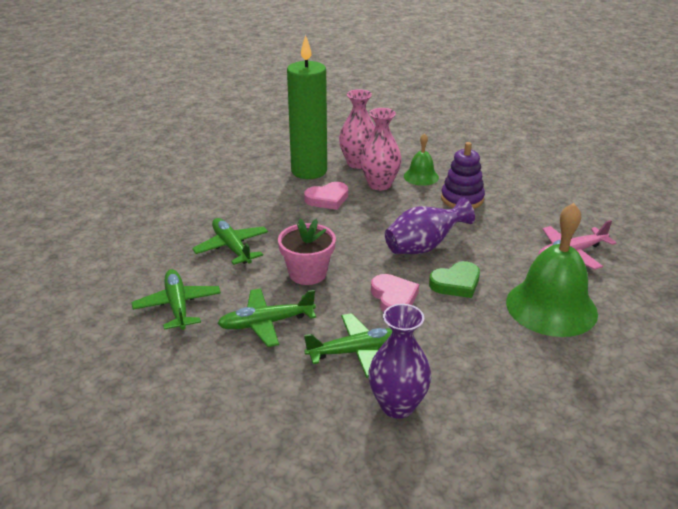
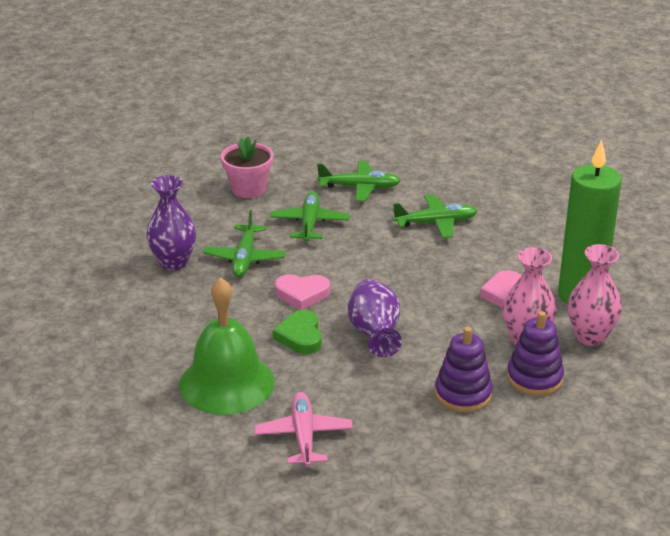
camera: 110 degrees right, 0 degrees up
pink flower pot [278,219,336,285] -> pink flower pot moved to [221,136,273,198]
green bell [404,133,439,186] -> purple stacking toy [507,311,564,396]

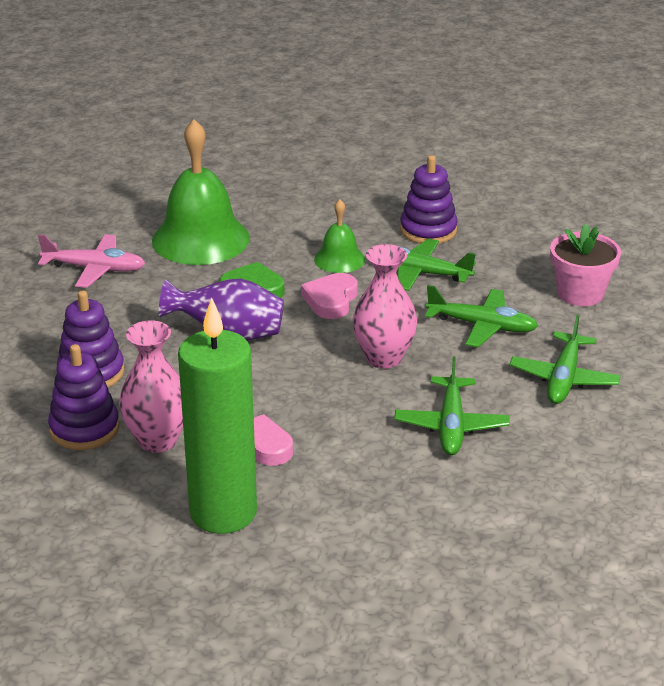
camera: 105 degrees right, 0 degrees up
purple vase [146,175,196,271] -> purple stacking toy [400,155,458,244]
pink vase [568,244,622,346] -> pink vase moved to [352,244,417,369]
none -> green bell [314,199,365,273]

